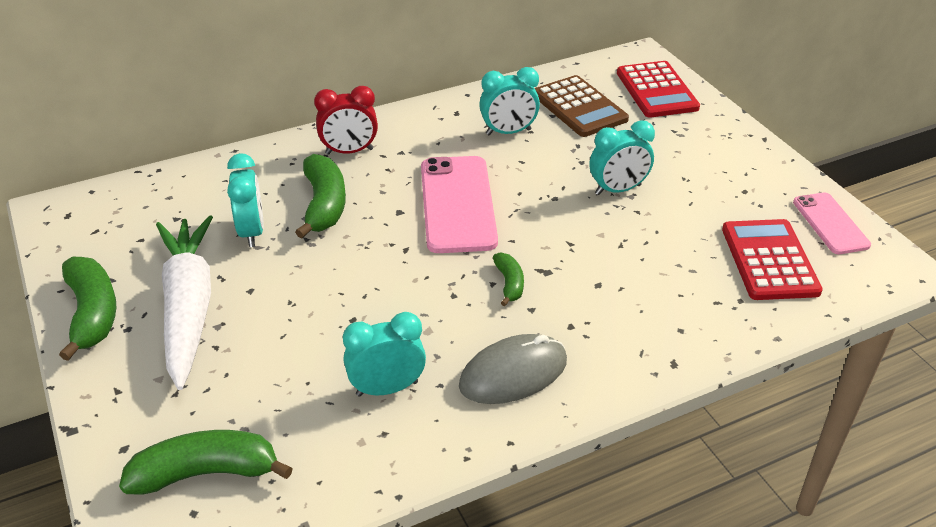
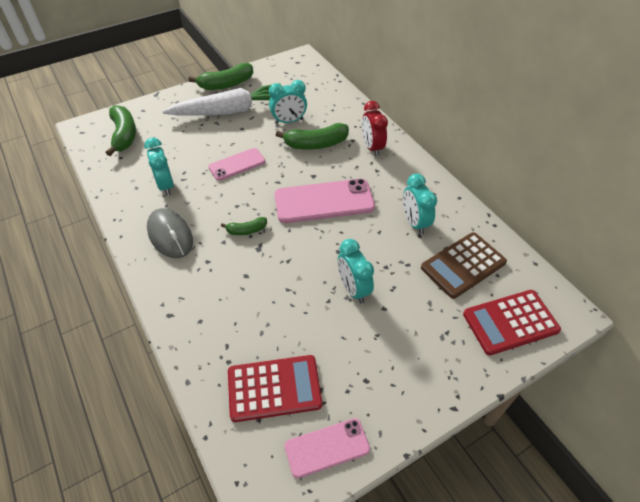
camera: 85 degrees right, 10 degrees up
none -> pink phone [208,148,265,181]

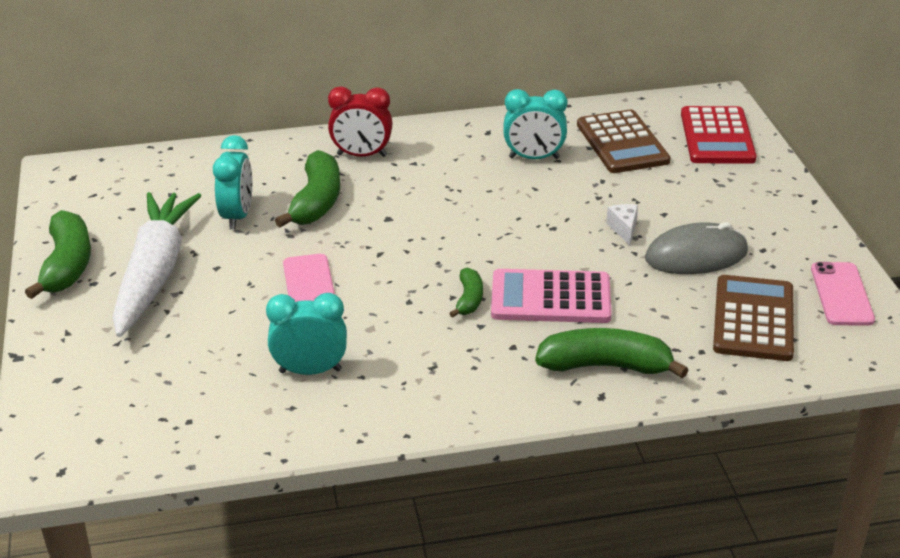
camera: 70 degrees left, 15 degrees down
green banana [106,105,136,156] -> green banana moved to [535,328,688,378]
grey mouse [147,208,193,258] -> grey mouse moved to [645,222,748,274]
red calculator [228,355,322,422] -> brown calculator [713,275,794,361]
pink phone [275,179,375,223] -> none
turquoise clock [338,239,374,303] -> white cheese [606,204,638,245]
none -> pink calculator [491,269,612,323]

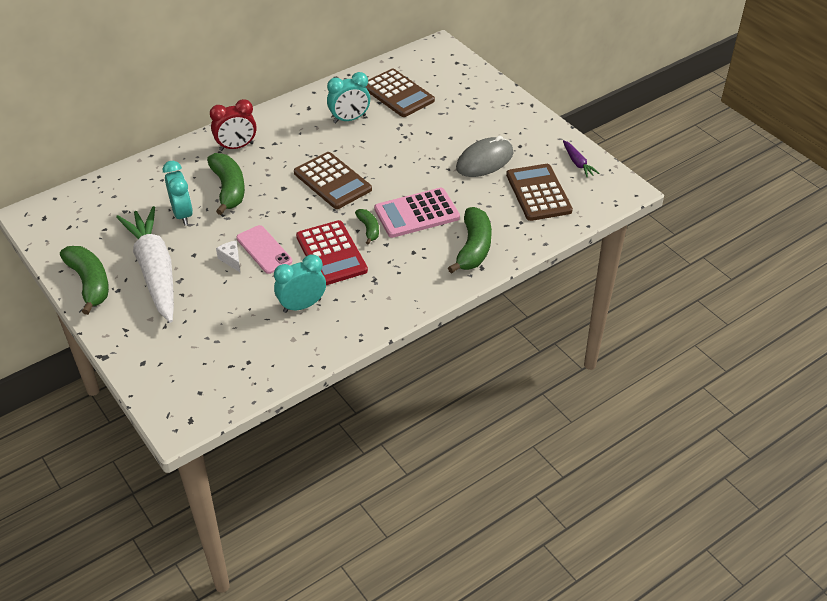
camera: 25 degrees left, 10 degrees up
green banana [535,328,688,378] -> green banana turned 120 degrees clockwise [448,207,492,274]
white cheese [606,204,638,245] -> white cheese moved to [216,241,240,272]
red calculator [681,106,756,164] -> red calculator moved to [296,220,368,285]
pink phone [811,262,875,326] -> purple carrot [563,140,599,178]
none -> brown calculator [294,152,372,209]

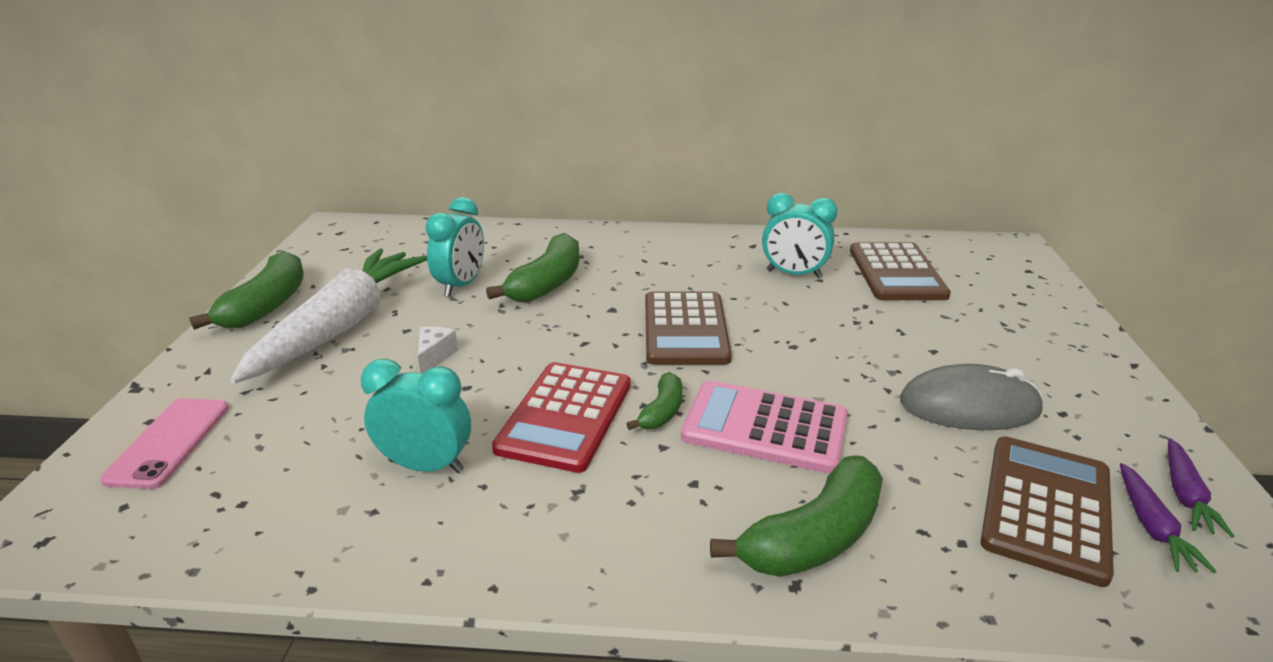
camera: 40 degrees right, 15 degrees down
red clock [210,99,257,151] -> none
pink phone [236,225,292,274] -> pink phone moved to [100,398,229,489]
none -> purple carrot [1120,463,1217,573]

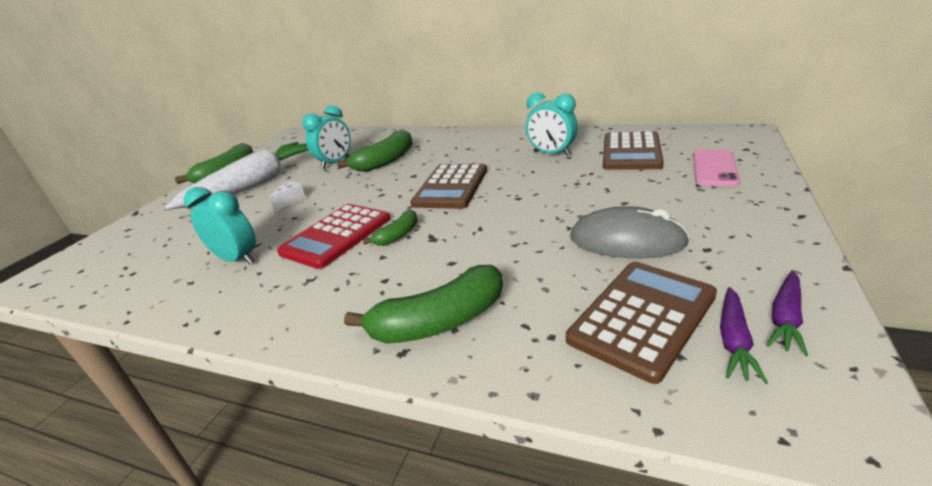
camera: 20 degrees right, 0 degrees up
pink phone [100,398,229,489] -> pink phone moved to [693,150,740,186]
pink calculator [681,380,848,473] -> none

